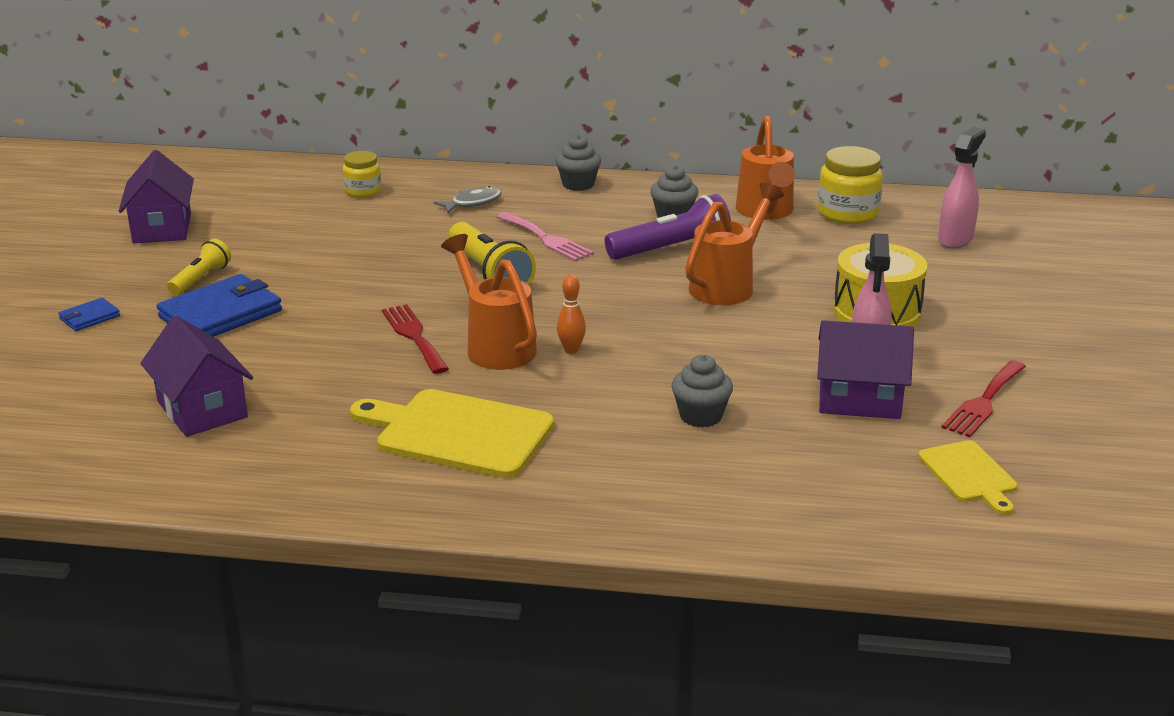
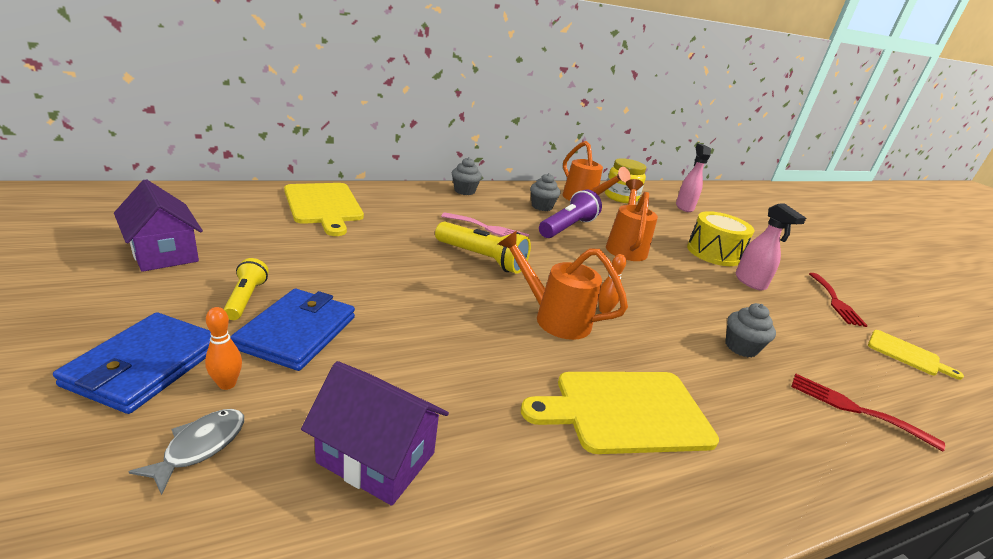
camera: 35 degrees left, 0 degrees up
blue wallet [58,298,120,331] -> blue wallet [53,312,211,414], size x2.05
yellow jar [343,151,381,197] -> yellow cutting board [284,183,364,236]
red fork [382,304,449,374] -> red fork moved to [791,374,945,452]
grey fish [434,186,502,213] -> grey fish moved to [128,409,244,495]
purple house [817,320,914,419] -> none
none -> orange bowling pin [205,307,242,390]

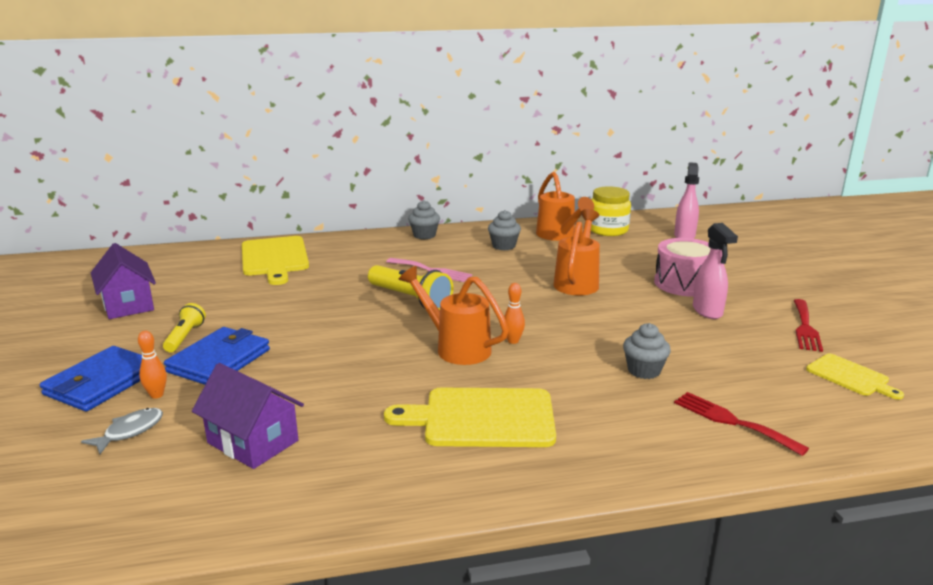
camera: 15 degrees right, 5 degrees down
purple flashlight [539,190,602,238] -> none
yellow drum [687,211,754,266] -> pink drum [654,238,711,297]

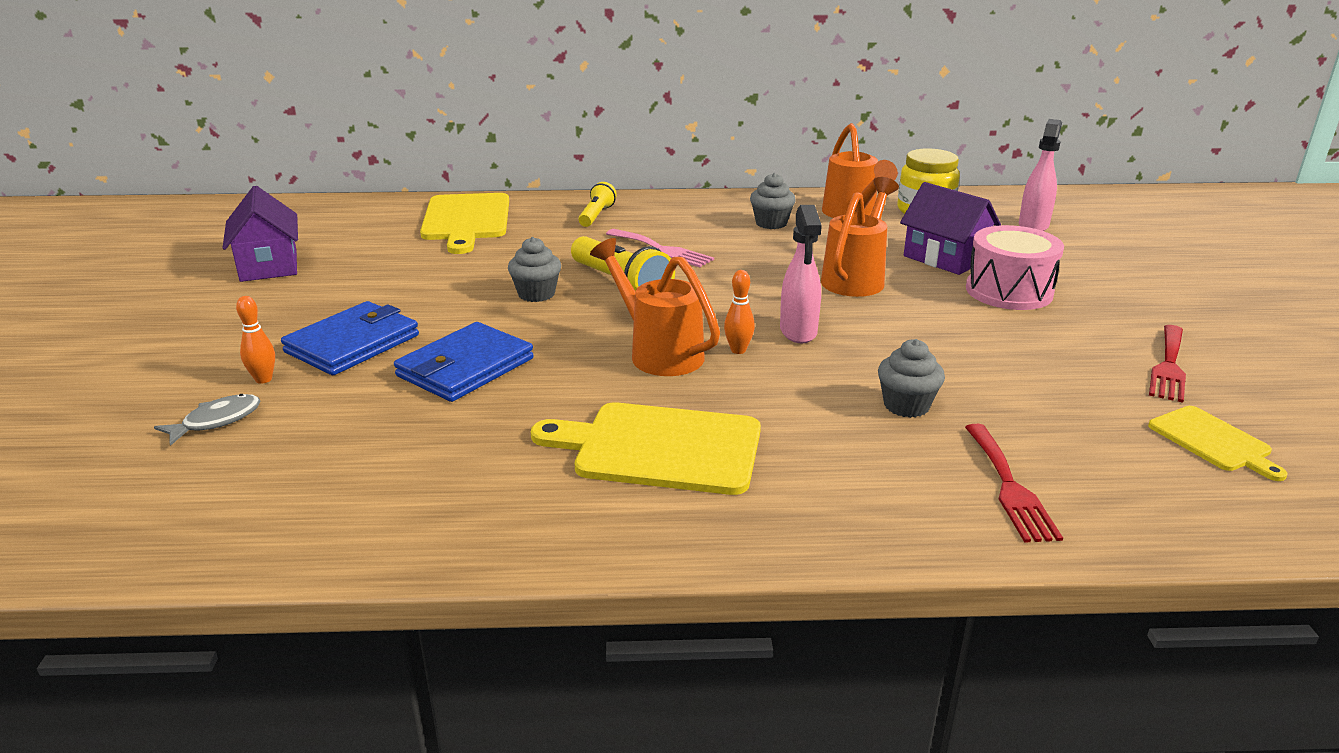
camera: 10 degrees right, 5 degrees up
blue wallet [40,346,142,412] -> blue wallet moved to [394,322,534,402]
yellow flashlight [163,303,206,352] -> yellow flashlight moved to [578,182,617,227]
purple house [192,363,304,469] -> purple house moved to [900,182,1001,275]
grey cupcake [408,200,440,240] -> grey cupcake moved to [508,237,561,302]
red fork [674,392,809,456] -> red fork turned 150 degrees counterclockwise [965,424,1063,543]
pink spray bottle [693,223,738,319] -> pink spray bottle moved to [780,205,822,343]

